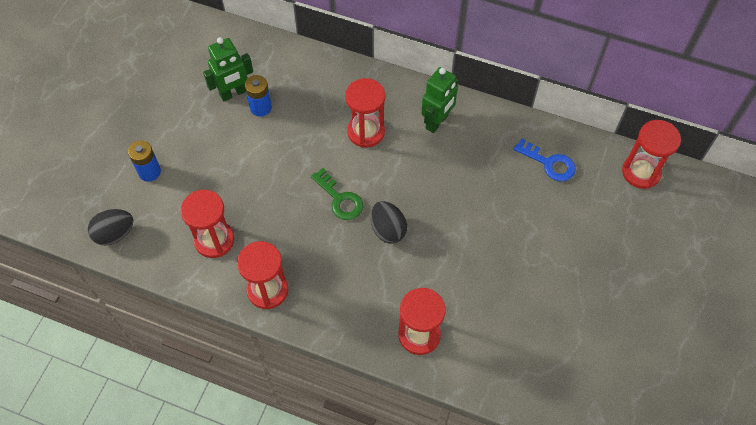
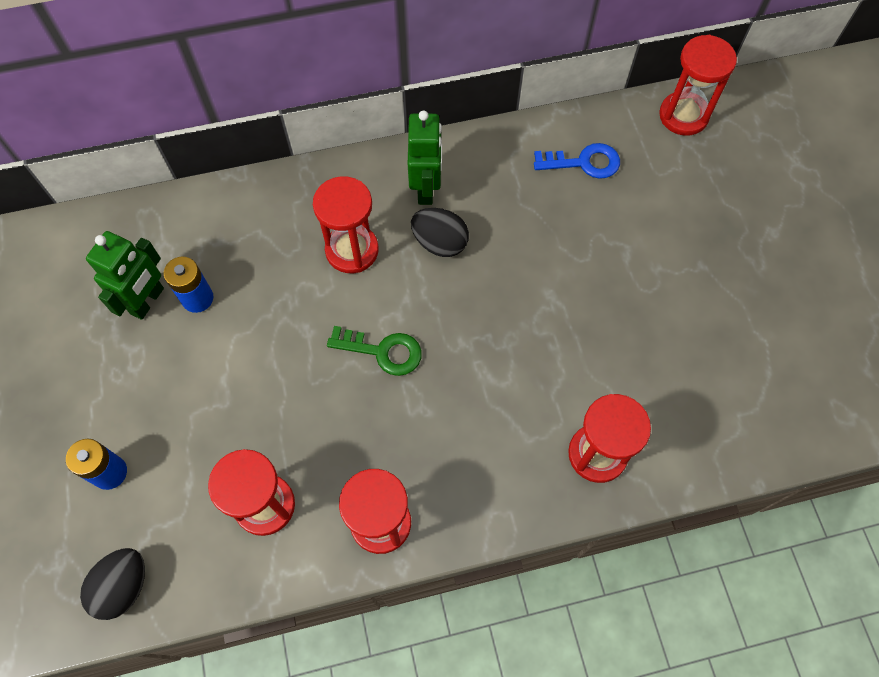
camera: 35 degrees left, 5 degrees up
black egg [371,201,407,244] -> black egg moved to [411,208,469,257]

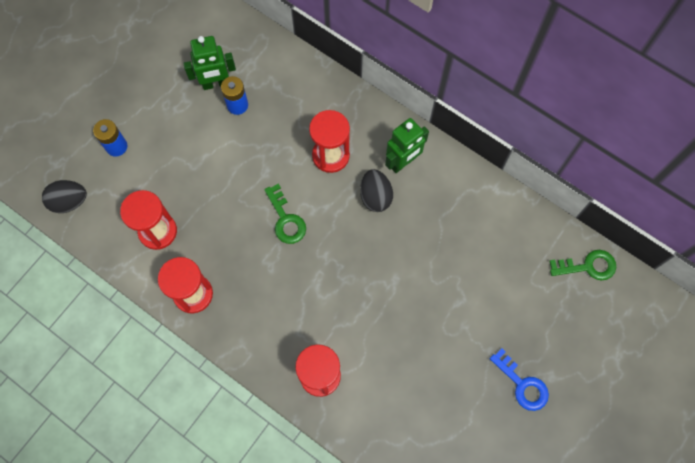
camera: 50 degrees right, 5 degrees up
blue key [534,143,620,179] -> blue key moved to [490,348,549,411]
red hourglass [659,35,737,136] -> green key [549,250,616,280]

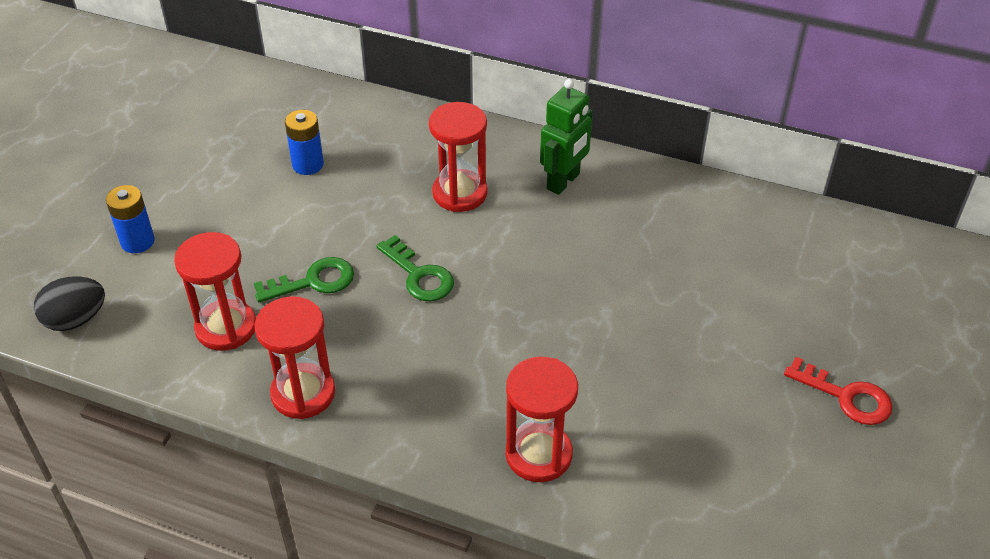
camera: 15 degrees left, 25 degrees down
green robot [183,36,236,90] -> none
black egg [360,169,393,212] -> none
blue key [490,348,549,411] -> red key [784,357,893,425]
green key [549,250,616,280] -> green key moved to [254,257,354,302]

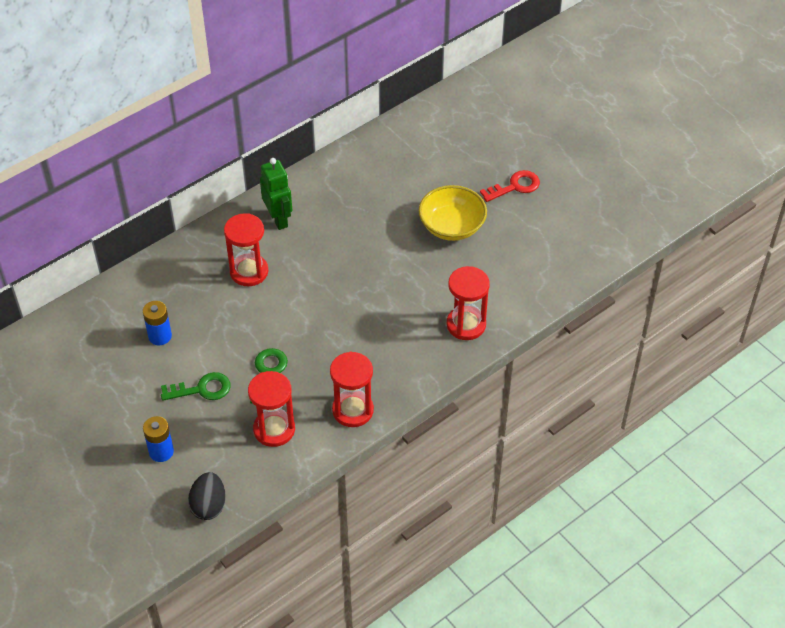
camera: 60 degrees left, 5 degrees up
green key [376,235,454,301] -> green key moved to [161,372,230,401]
none -> yellow bowl [419,185,487,241]

